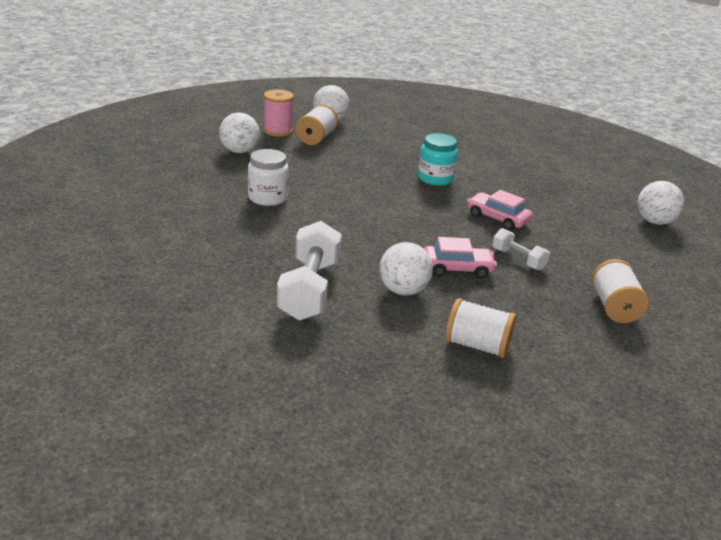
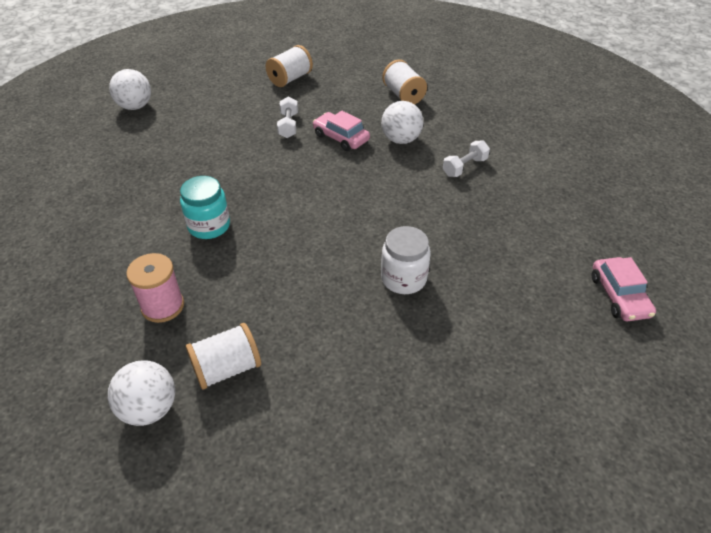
camera: 135 degrees left, 15 degrees up
white ball [219,113,260,153] -> none
pink spool [264,89,294,137] -> pink spool moved to [126,253,184,323]
white dumbbell [277,221,342,321] -> white dumbbell [443,141,490,177], size x0.53
pink car [467,190,533,230] -> pink car moved to [592,257,656,321]

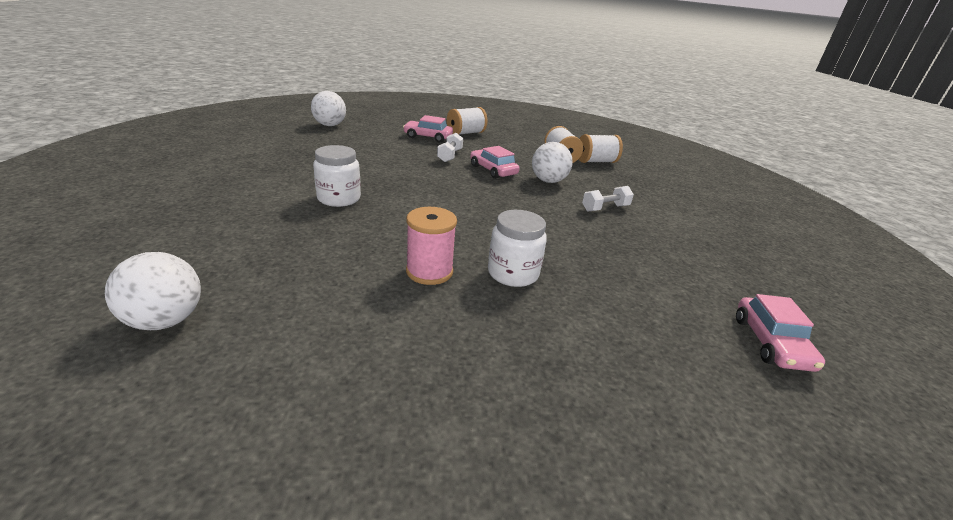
camera: 10 degrees right, 15 degrees down
pink spool [126,253,184,323] -> pink spool moved to [406,207,457,285]
turquoise jar [180,176,230,239] -> white jar [313,145,361,207]
white spool [186,323,261,390] -> white spool moved to [579,134,623,163]
none -> pink car [403,115,453,142]

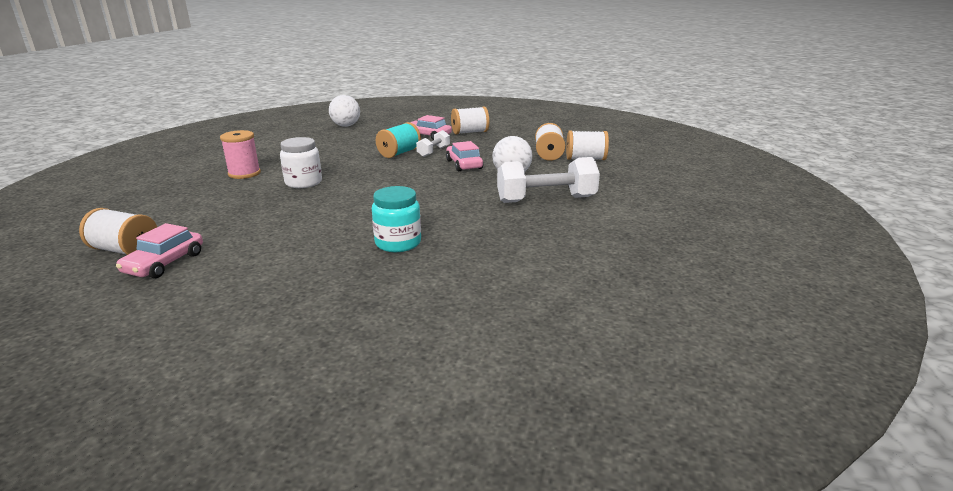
camera: 20 degrees right, 5 degrees down
white ball [105,252,201,330] -> white spool [79,208,157,255]
pink spool [406,207,457,285] -> pink spool moved to [220,130,261,179]
white jar [488,210,547,287] -> turquoise jar [372,186,421,252]
white dumbbell [582,186,634,211] -> white dumbbell [497,157,600,203], size x1.89
pink car [736,294,825,372] -> pink car moved to [116,223,203,278]
none -> turquoise spool [376,122,421,158]

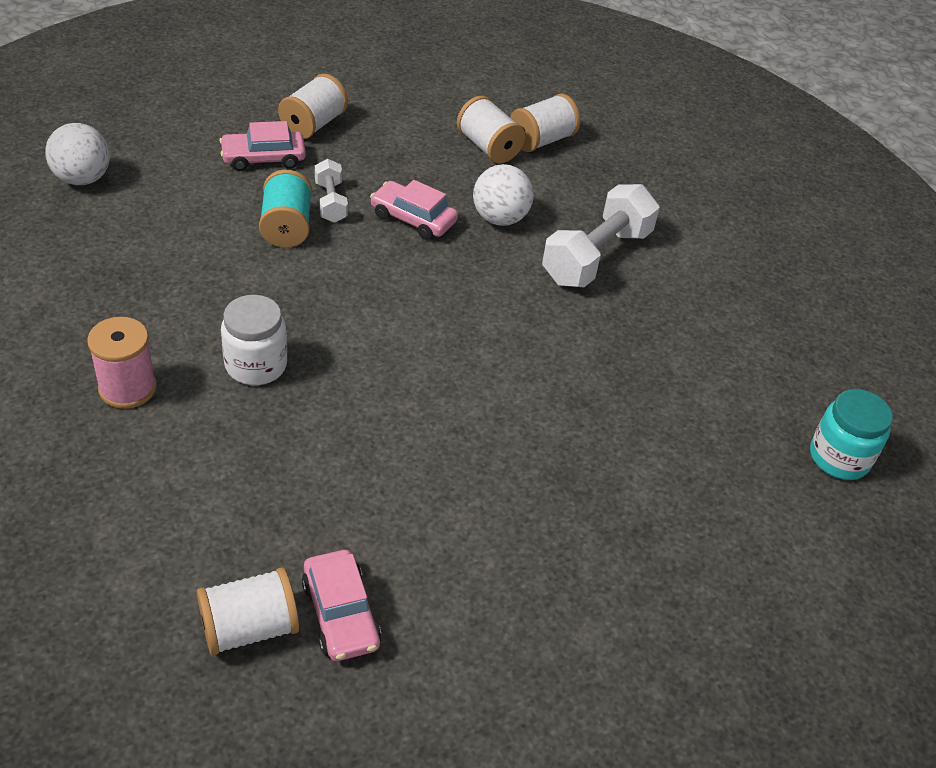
camera: 45 degrees left, 20 degrees up
turquoise jar [372,186,421,252] -> turquoise jar moved to [810,389,893,480]

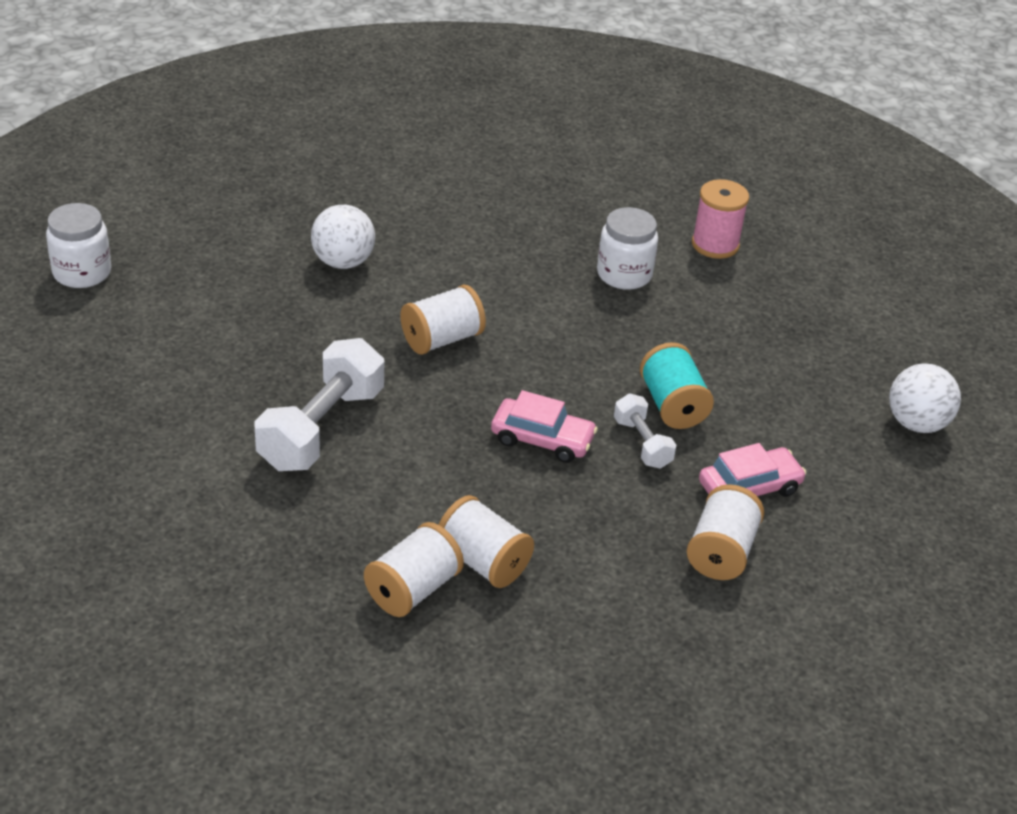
camera: 170 degrees right, 5 degrees down
white spool [197,567,299,655] -> white spool moved to [400,284,486,355]
pink car [302,550,381,661] -> none
white ball [473,164,534,226] -> white ball moved to [311,205,375,269]
turquoise jar [810,389,893,480] -> white jar [46,203,111,288]

